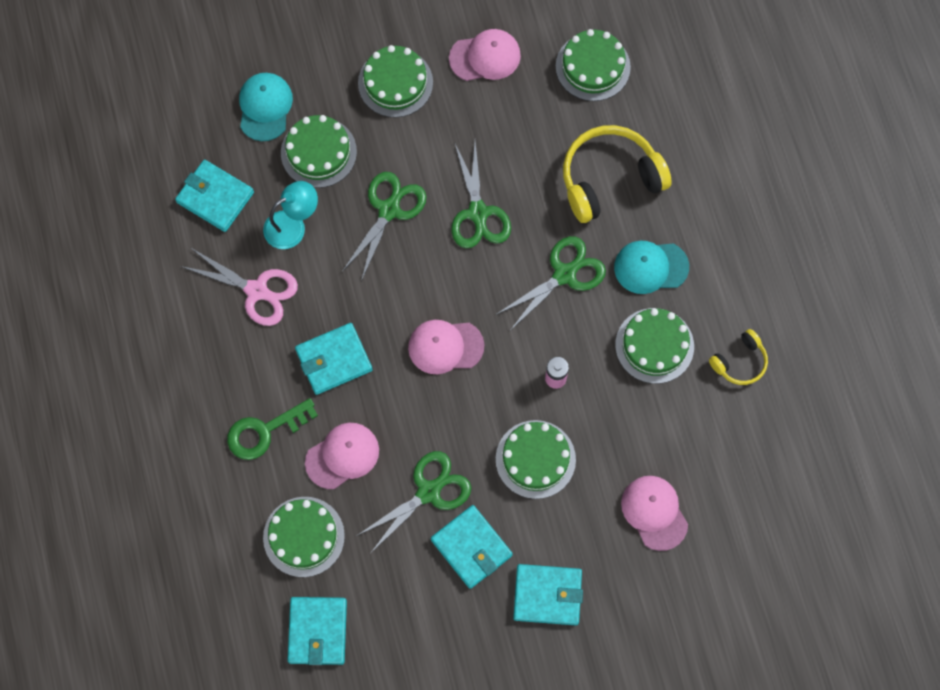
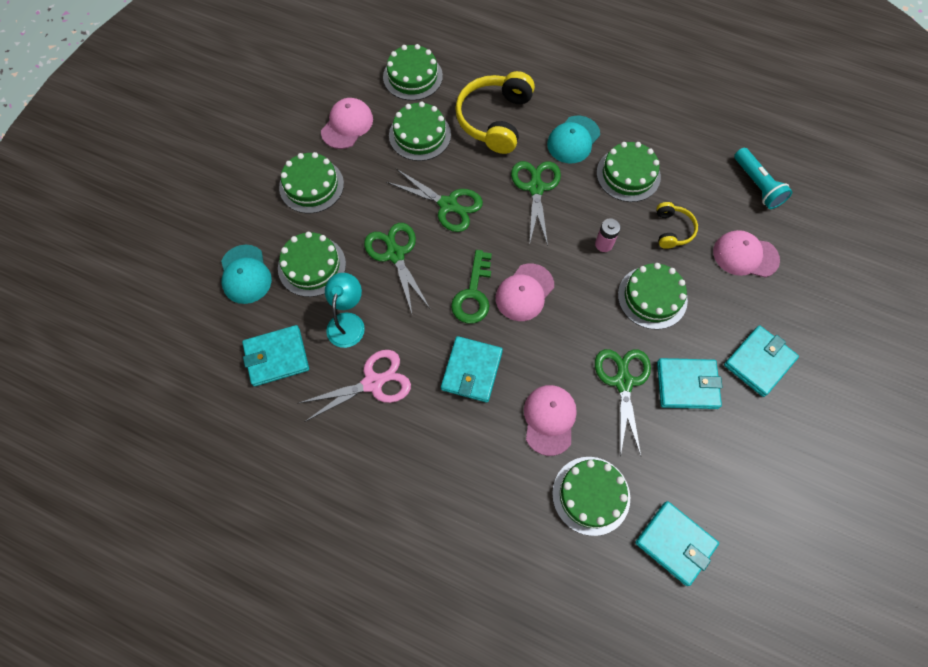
camera: 50 degrees left, 5 degrees down
green key [227,398,318,460] -> green key moved to [451,250,492,324]
turquoise cap [239,73,293,141] -> turquoise cap turned 150 degrees counterclockwise [221,245,272,304]
yellow headphones [709,329,768,385] -> yellow headphones moved to [656,202,698,249]
none -> green cake [389,102,451,161]
none -> turquoise flashlight [734,148,792,209]

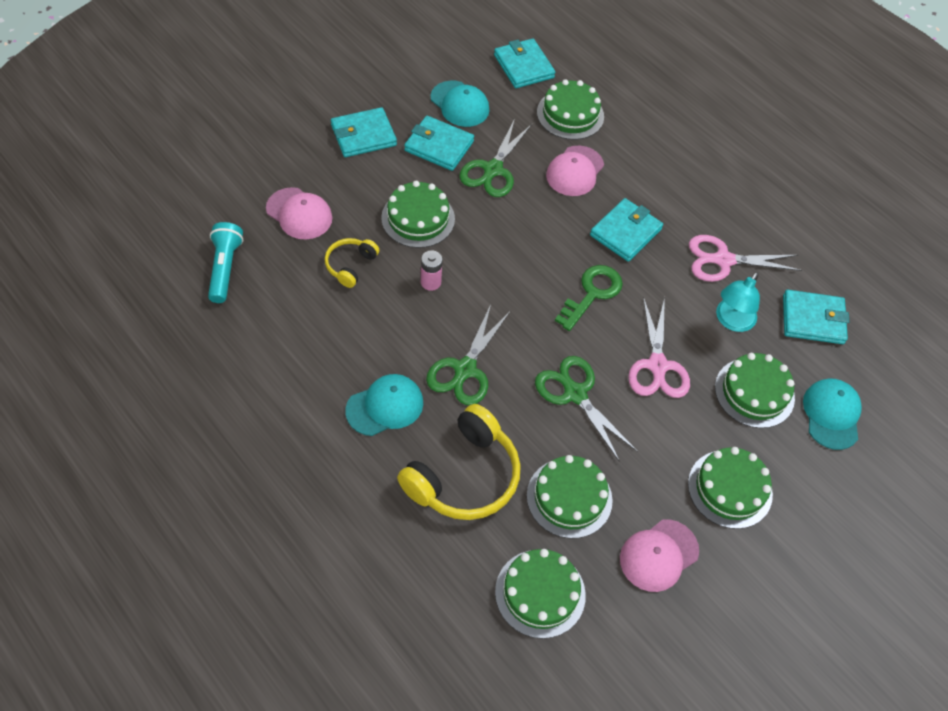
camera: 160 degrees left, 10 degrees down
green scissors [364,223,430,313] -> pink scissors [628,297,690,398]
pink cap [496,263,554,321] -> none
green cake [596,142,661,202] -> none
none -> turquoise cap [431,81,489,127]

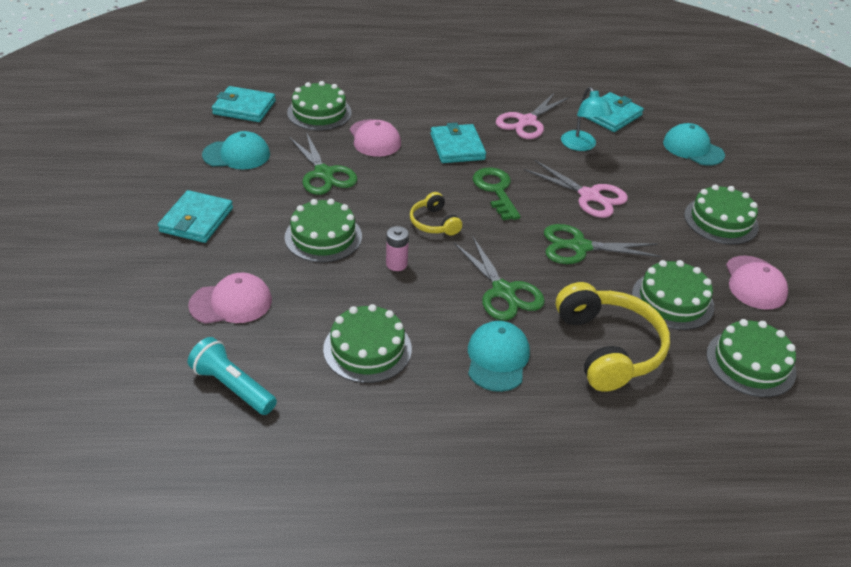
camera: 50 degrees left, 15 degrees down
yellow headphones [325,238,379,288] -> yellow headphones moved to [410,192,462,235]
turquoise wallet [404,116,474,171] -> none
green cake [715,353,795,428] -> green cake moved to [323,304,412,383]

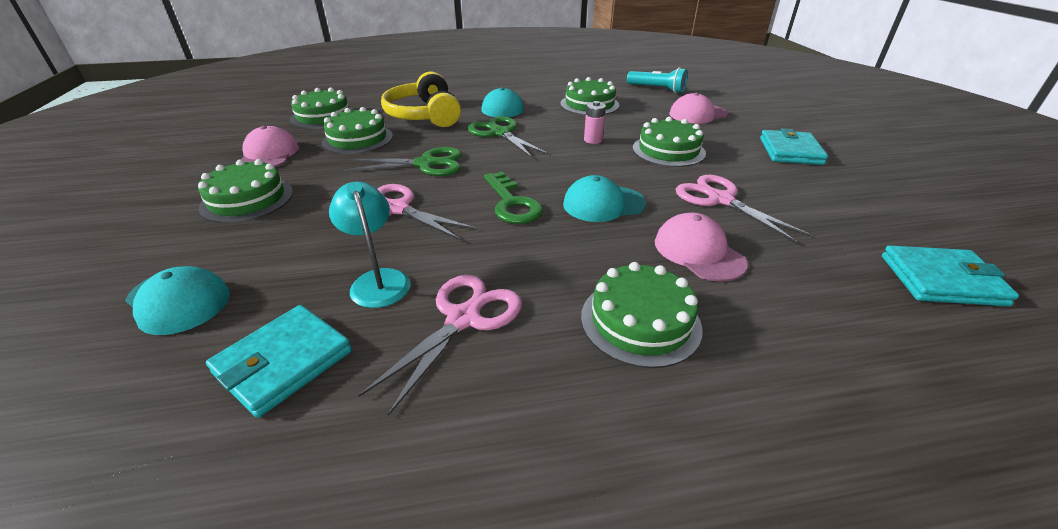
camera: 175 degrees right, 5 degrees down
turquoise cap [202,131,270,169] -> turquoise cap moved to [563,175,646,222]
green cake [287,81,352,131] -> green cake moved to [581,262,703,368]
green scissors [289,132,357,195] -> pink scissors [675,175,812,243]
yellow headphones [410,192,462,235] -> none
turquoise wallet [430,123,486,163] -> none

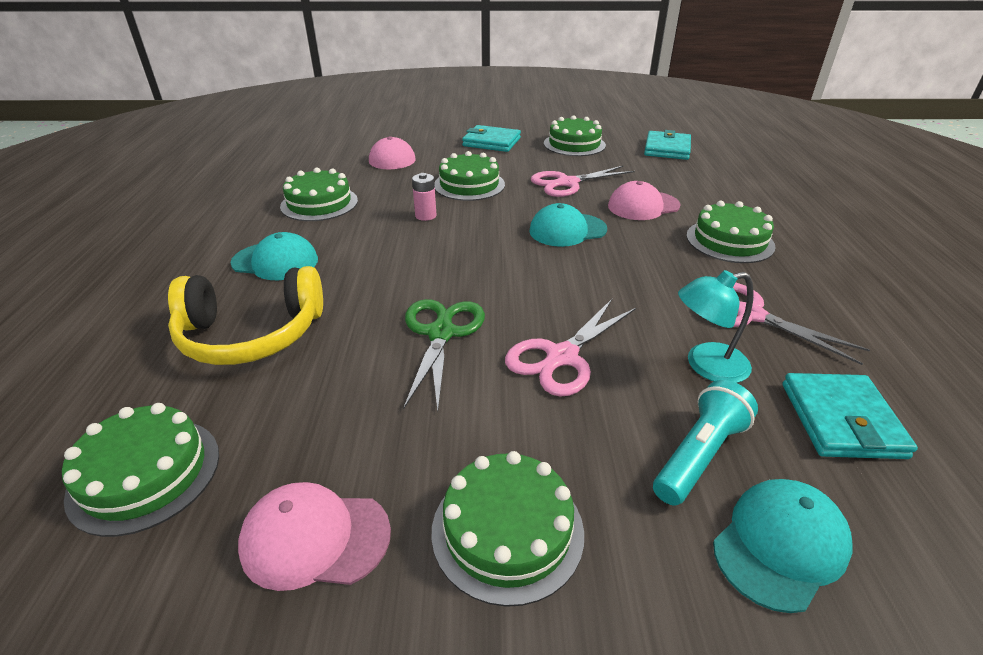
camera: 80 degrees left, 0 degrees up
turquoise wallet [206,305,352,418] -> turquoise wallet turned 45 degrees clockwise [782,373,918,459]
green cake [322,107,393,154] -> green cake moved to [544,115,606,156]
green scissors [468,116,549,158] -> none
green key [484,172,543,224] -> none
turquoise cap [563,175,646,222] -> turquoise cap turned 75 degrees clockwise [529,203,607,247]
turquoise flashlight [627,68,688,93] -> turquoise flashlight moved to [653,380,758,506]

